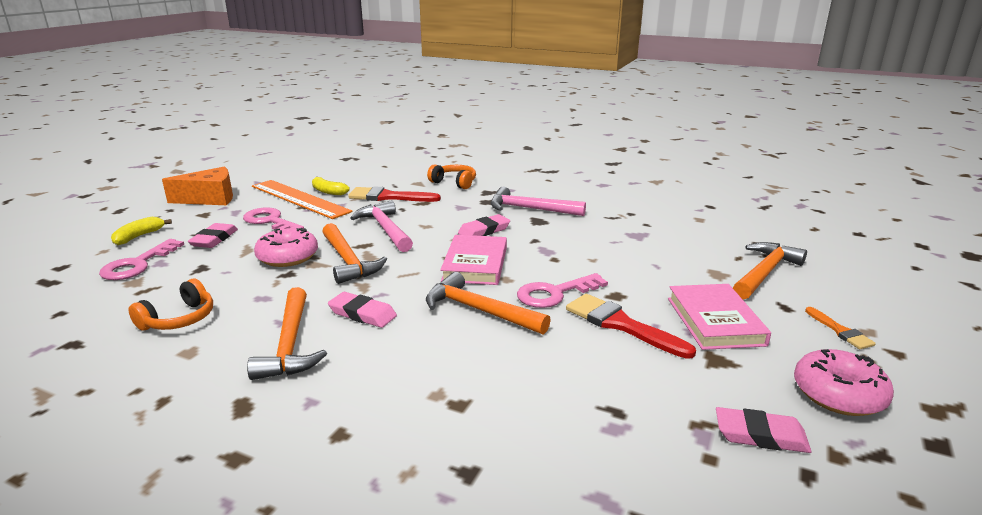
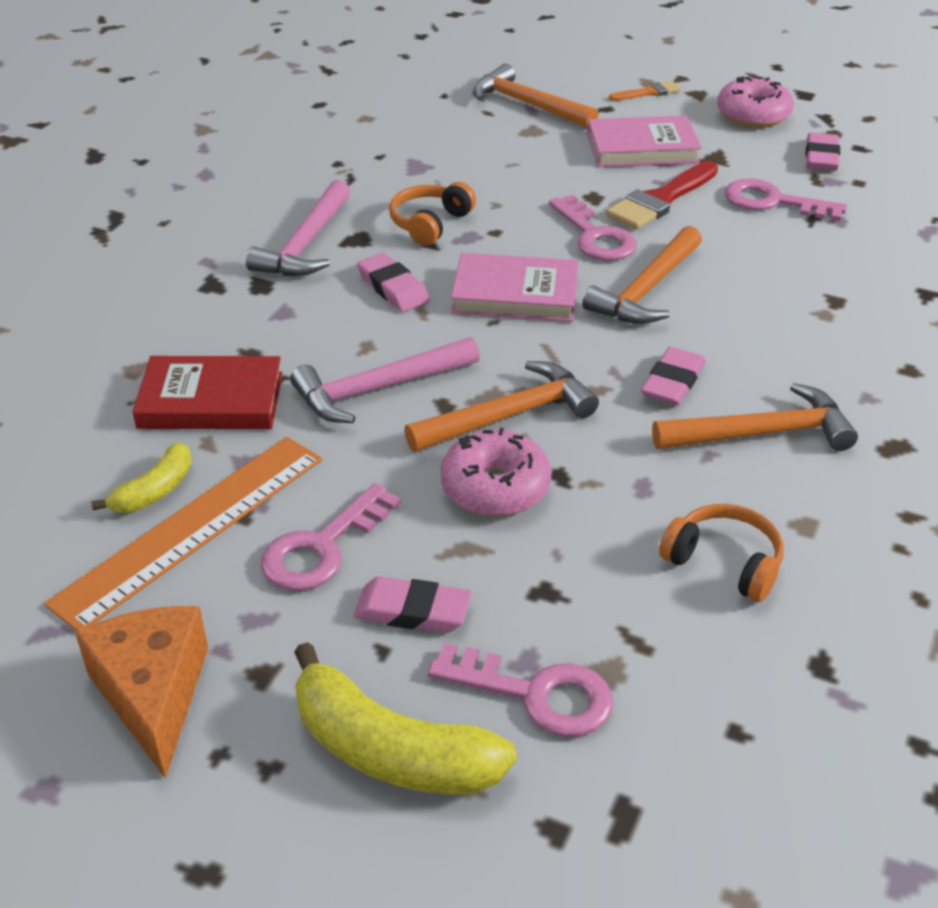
camera: 90 degrees left, 15 degrees up
yellow banana [111,217,172,245] -> yellow banana [294,642,517,795], size x1.81
red brush [348,186,441,202] -> red book [132,356,282,429]
orange headphones [427,164,476,189] -> orange headphones moved to [389,182,476,246]
none -> pink key [725,179,847,221]

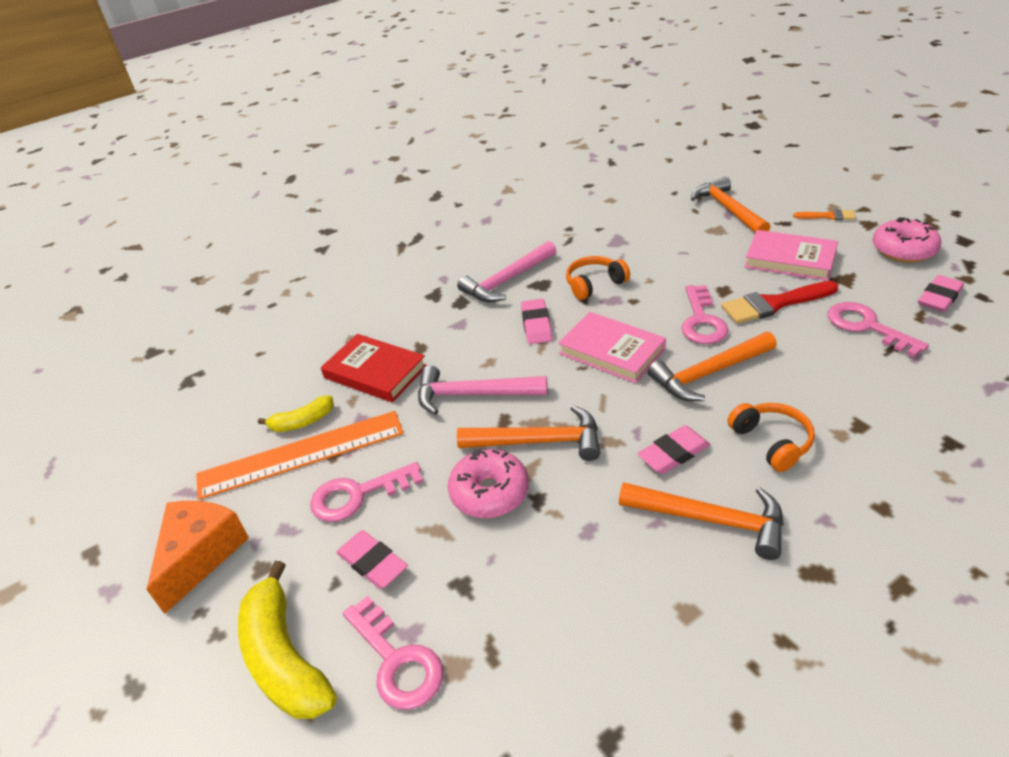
camera: 35 degrees right, 0 degrees up
orange headphones [659,504,784,602] -> orange headphones moved to [727,403,815,472]

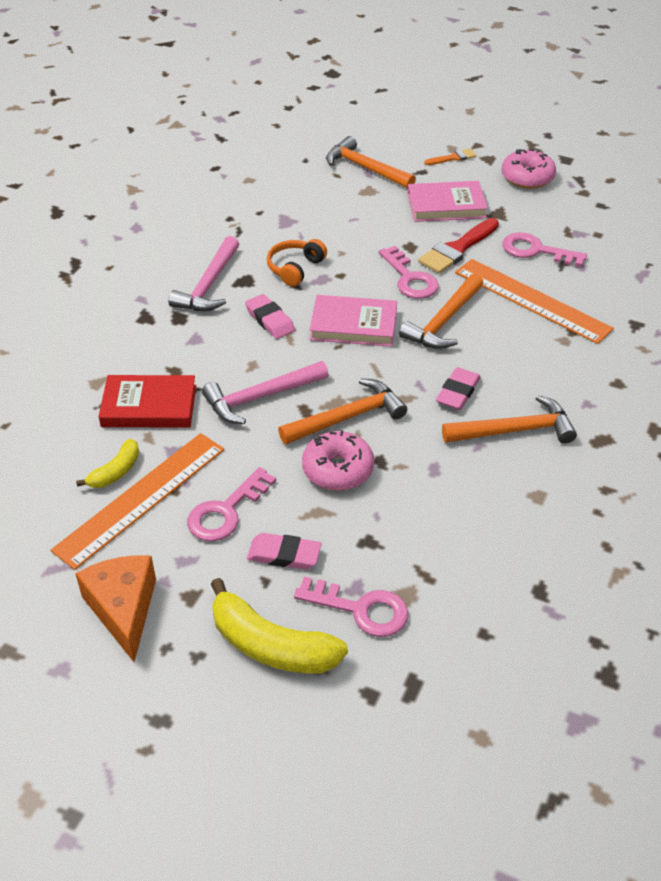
camera: 35 degrees left, 5 degrees up
orange headphones [727,403,815,472] -> none
pink eraser [918,275,964,312] -> none
none -> orange ruler [455,259,614,344]

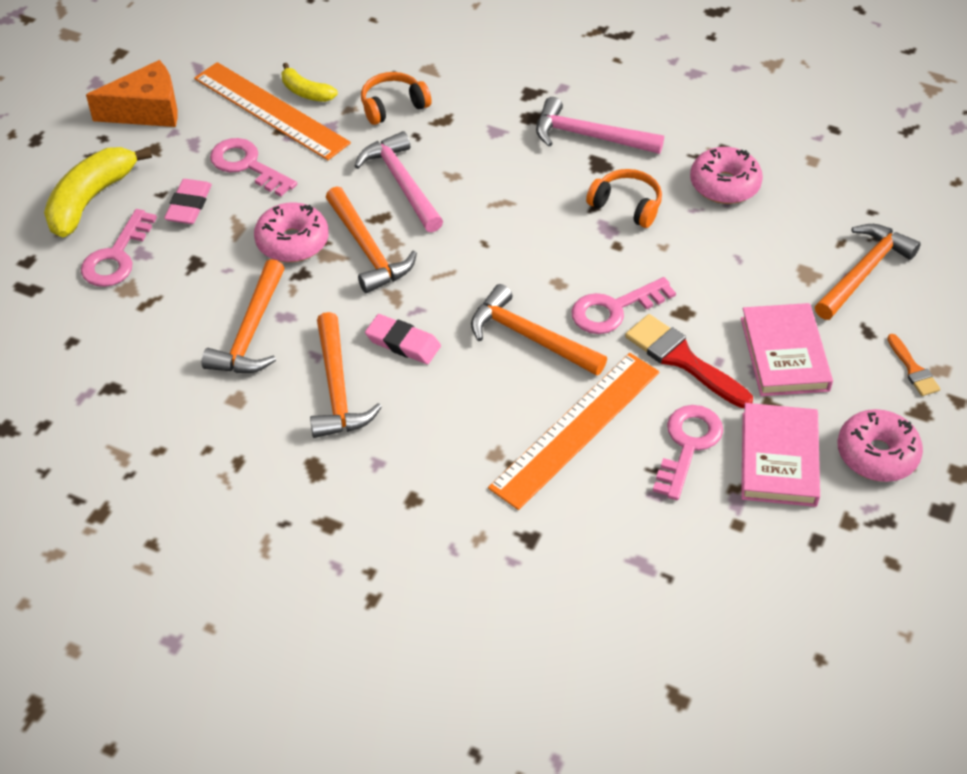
camera: 90 degrees right, 5 degrees up
red book [98,375,196,428] -> orange headphones [361,72,432,125]
pink eraser [245,294,295,339] -> none
pink book [310,295,397,347] -> pink book moved to [741,403,820,507]
none -> orange hammer [202,259,285,373]
none -> pink donut [690,147,763,204]

